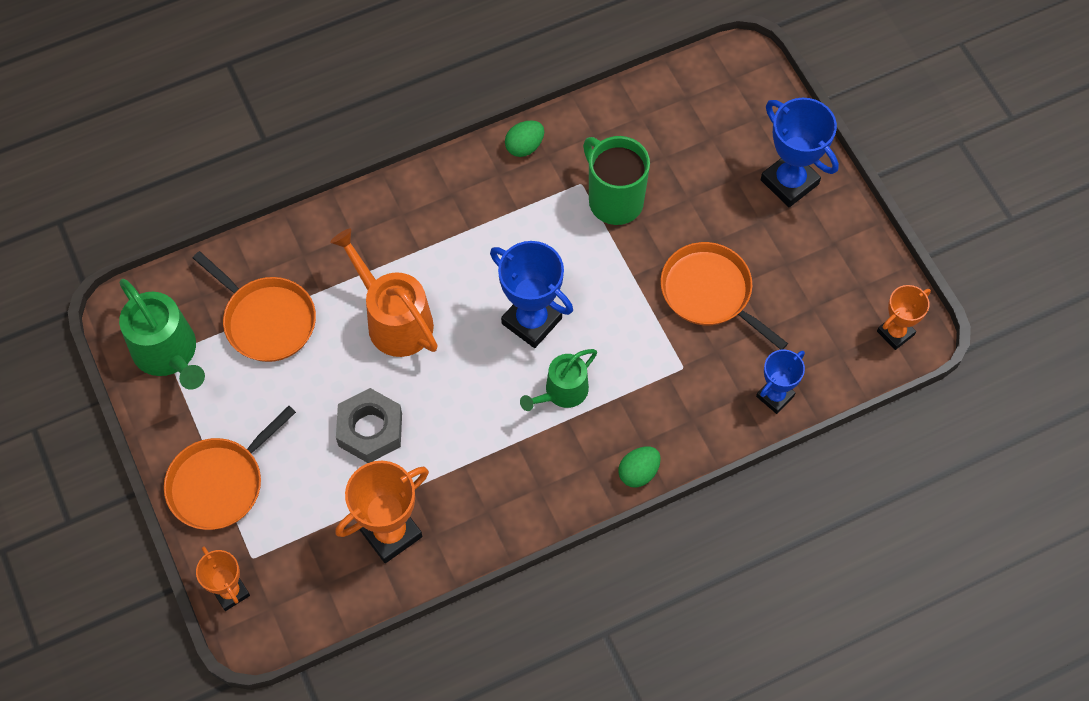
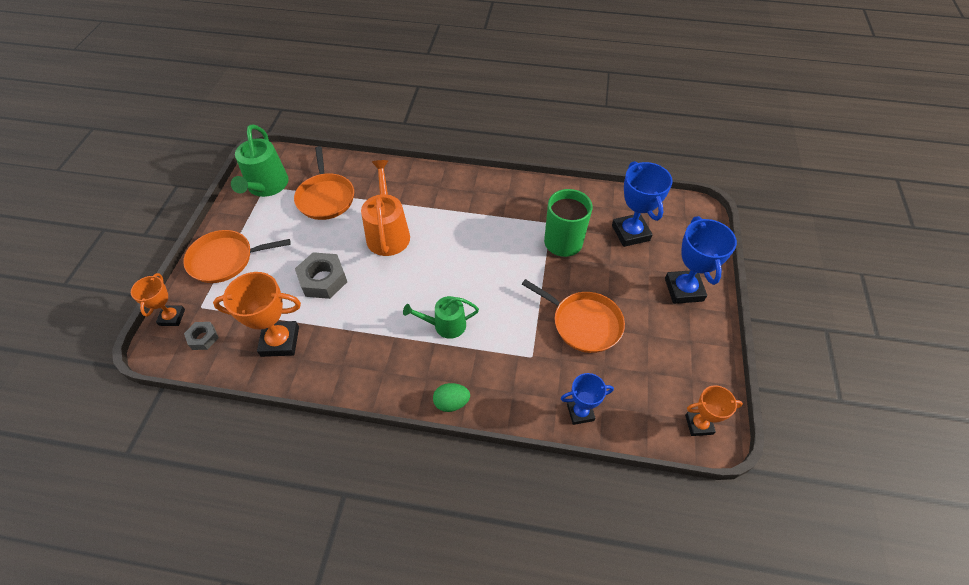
camera: 35 degrees right, 10 degrees down
blue trophy [490,241,573,348] -> blue trophy moved to [612,161,673,247]
green egg [505,120,544,157] -> none
orange pan [660,242,788,350] -> orange pan turned 135 degrees clockwise [522,279,625,353]
none -> grey nut [184,322,218,350]

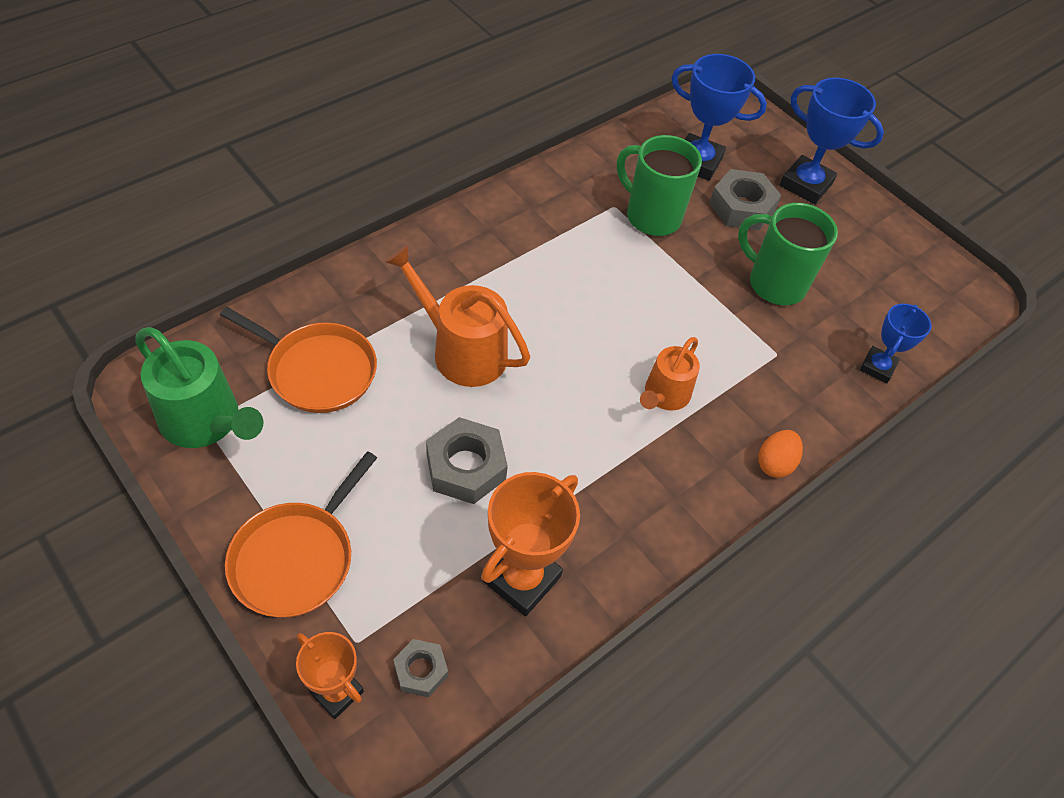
camera: 55 degrees left, 0 degrees up
green watering can [403,296,479,339] -> orange watering can [640,337,700,411]
green egg [433,383,470,412] -> orange egg [758,430,803,478]
orange pan [522,279,625,353] -> green mug [738,203,838,305]
orange trophy [685,385,743,436] -> none
none -> grey nut [709,169,782,230]

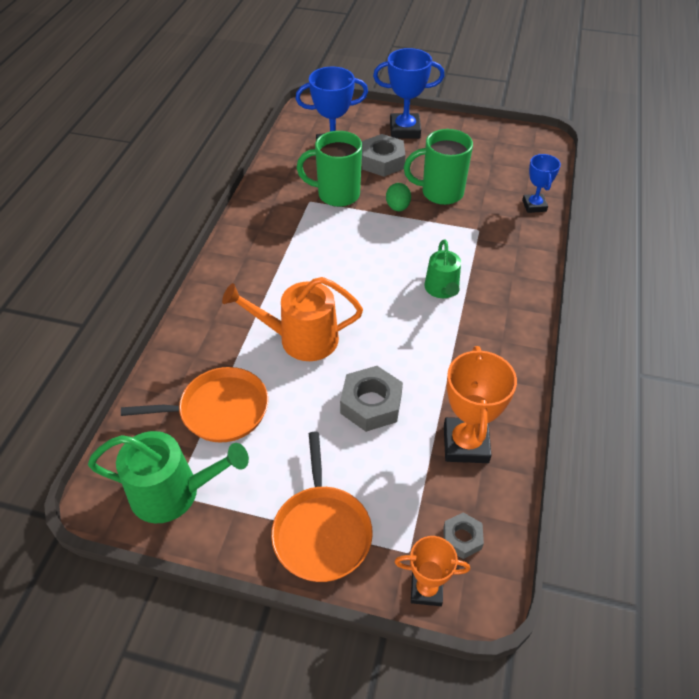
camera: 30 degrees left, 5 degrees down
orange watering can [640,337,700,411] -> green watering can [425,239,461,298]
orange egg [758,430,803,478] -> none
none -> green egg [386,183,411,211]

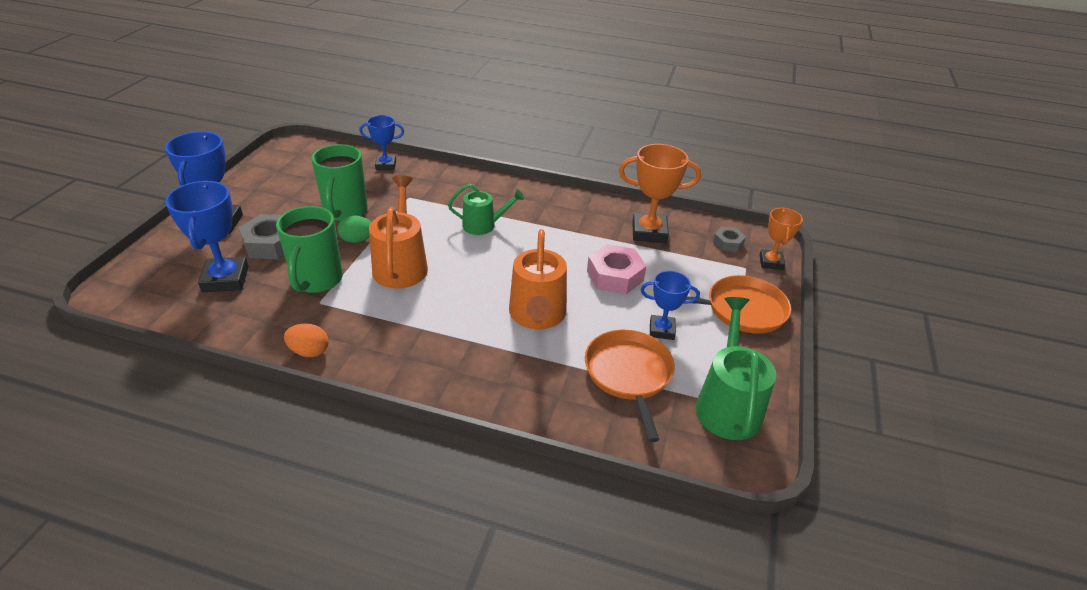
camera: 90 degrees left, 10 degrees down
grey nut [340,366,403,432] -> pink nut [587,244,646,294]
none -> orange egg [284,324,329,357]
none -> orange watering can [369,175,428,289]
none -> blue trophy [641,271,700,340]

